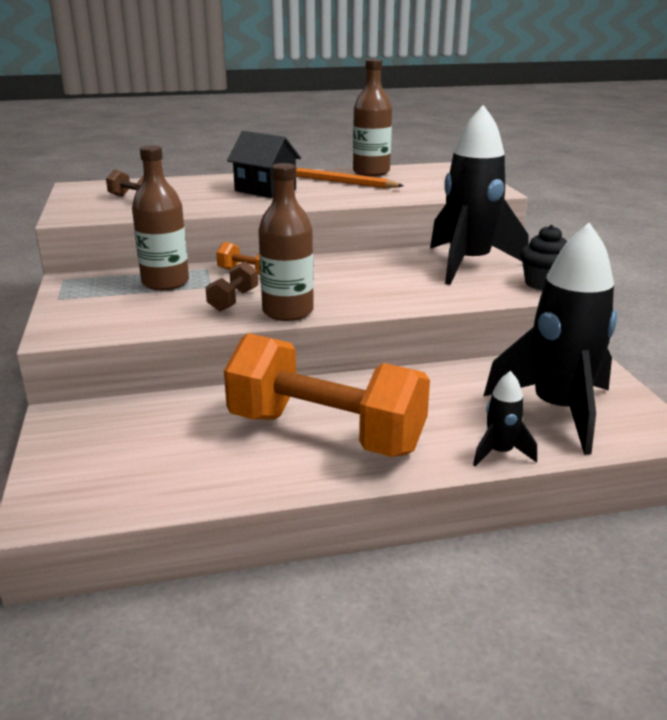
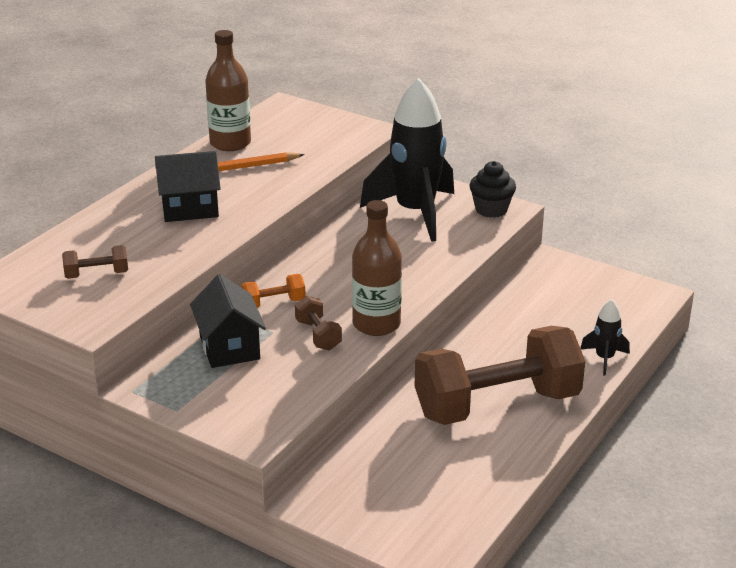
camera: 45 degrees left, 5 degrees up
brown bottle [132,145,189,290] -> black house [190,274,266,368]
orange dumbbell [224,333,430,457] -> brown dumbbell [415,326,585,425]
black rocket [483,223,617,455] -> none

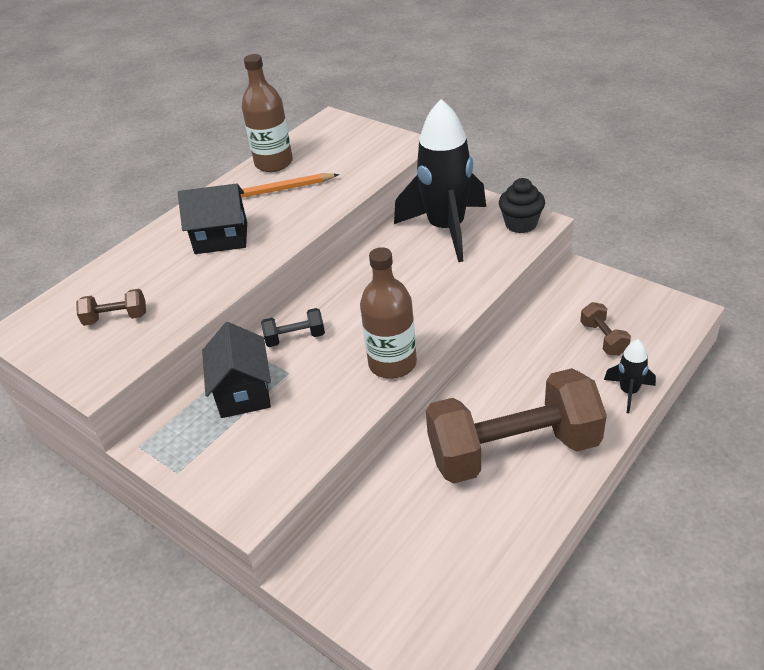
camera: 10 degrees right, 10 degrees up
orange dumbbell [241,274,306,308] -> black dumbbell [261,308,325,347]
brown dumbbell [295,295,342,351] -> brown dumbbell moved to [580,302,631,356]

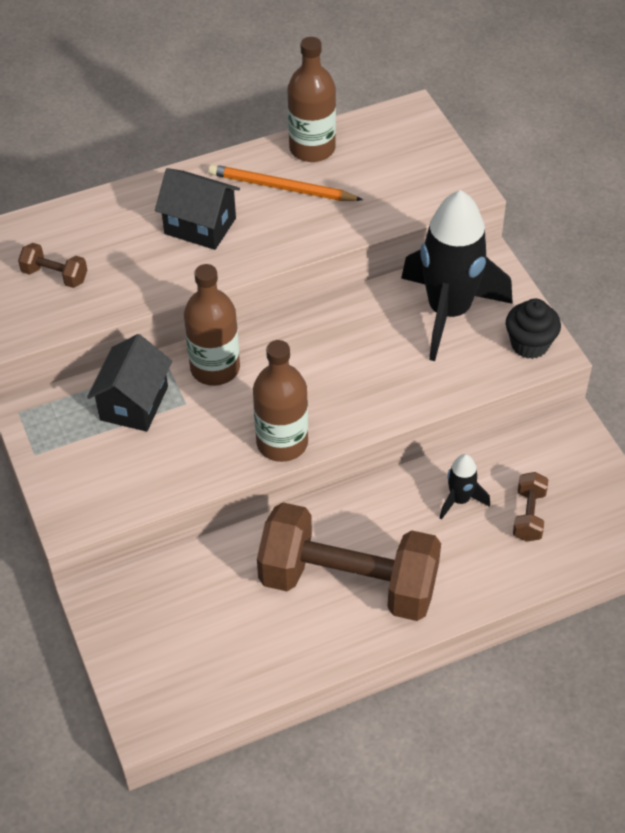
camera: 25 degrees right, 10 degrees up
black dumbbell [261,308,325,347] -> brown bottle [184,264,240,386]
black rocket [604,339,656,413] -> black rocket moved to [440,454,490,520]

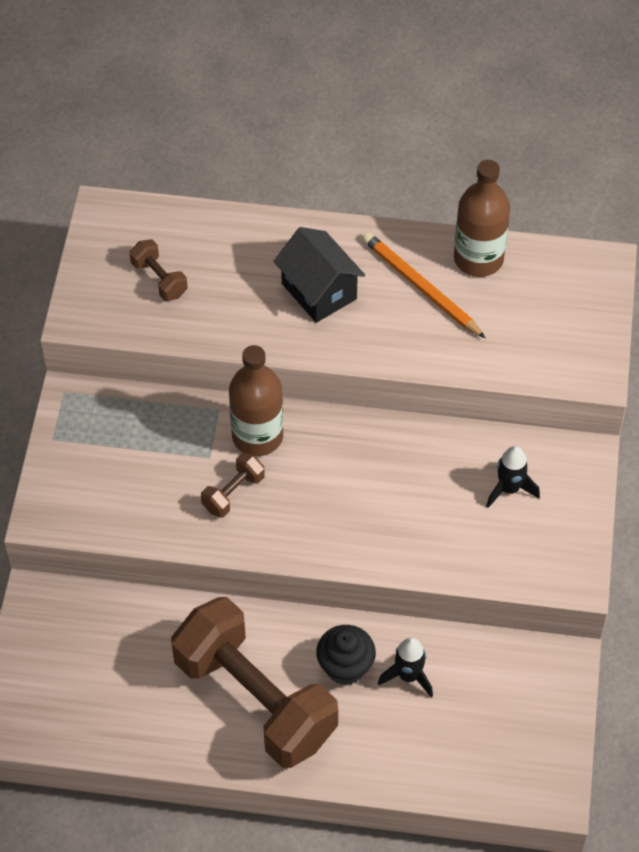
camera: 30 degrees right, 5 degrees up
black house [87,334,172,432] -> none
brown bottle [253,340,308,462] -> none
black rocket [401,190,513,361] -> black rocket [486,446,540,508], size x0.44
black cupcake [506,298,561,359] -> black cupcake moved to [316,625,376,685]
brown dumbbell [513,472,549,542] -> brown dumbbell moved to [201,453,265,517]

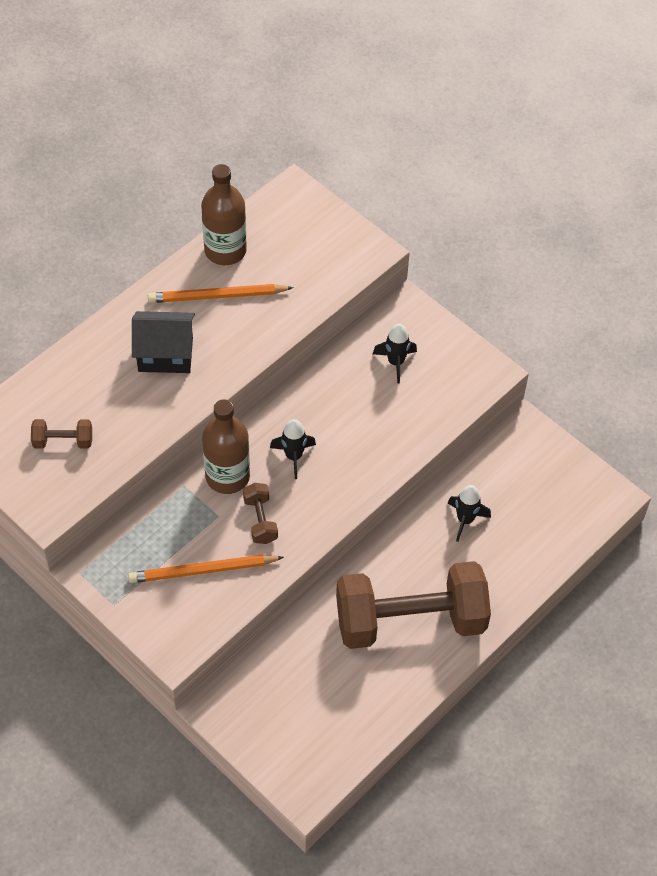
camera: 55 degrees left, 0 degrees up
black cupcake [316,625,376,685] -> none
none -> orange pencil [128,554,284,583]
none -> black rocket [270,419,316,479]

